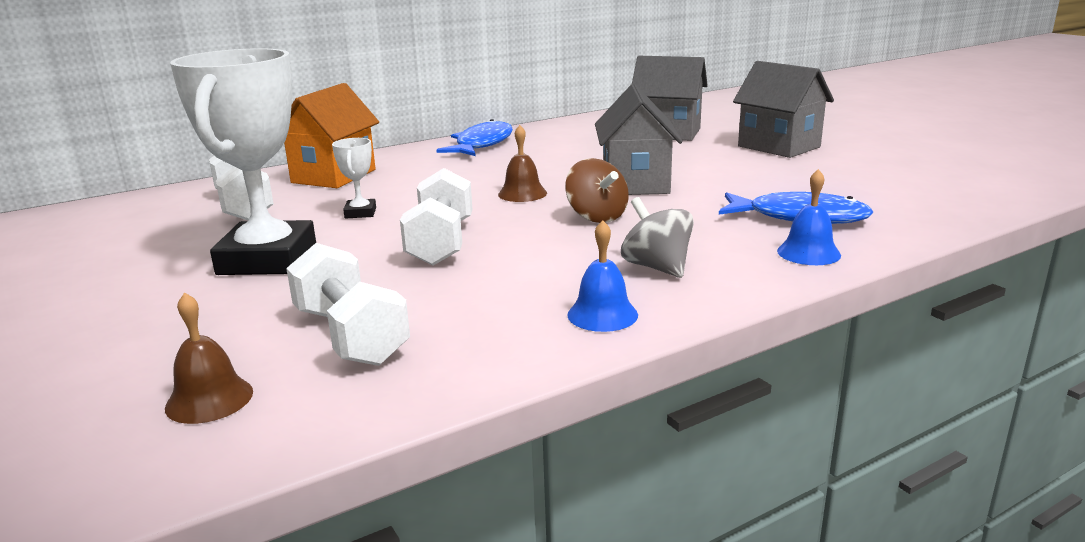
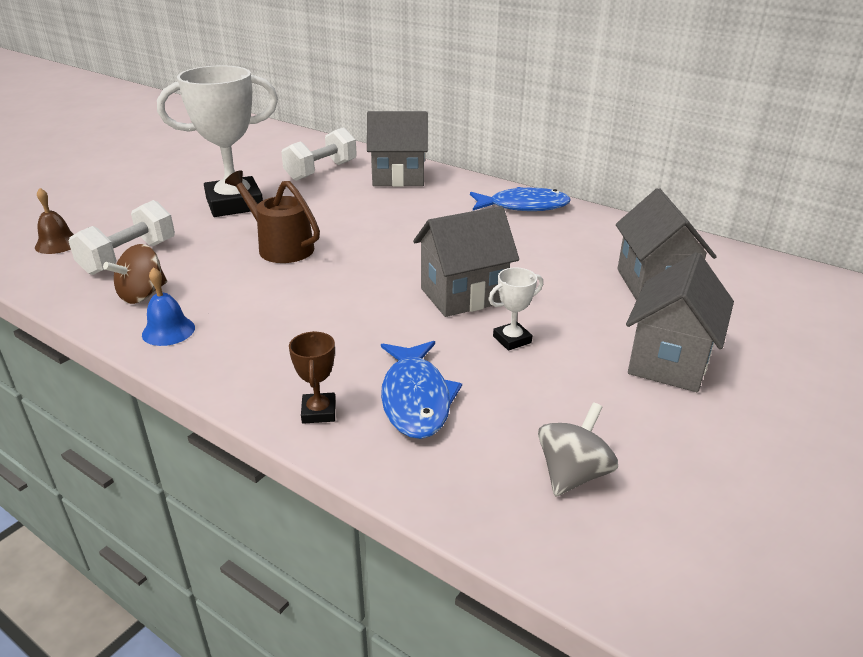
camera: 65 degrees right, 10 degrees up
orange house [284,83,379,188] -> grey house [367,111,428,187]
white trophy [332,138,376,219] -> white trophy moved to [488,267,543,351]
white dumbbell [400,168,473,266] -> brown watering can [225,170,320,263]
brown bell [498,125,547,202] -> none
brown spinning top [565,158,629,223] -> brown spinning top moved to [103,244,167,304]
grey spinning top [621,197,694,278] -> grey spinning top moved to [538,402,618,497]
blue bell [777,169,841,265] -> brown trophy [289,331,335,424]

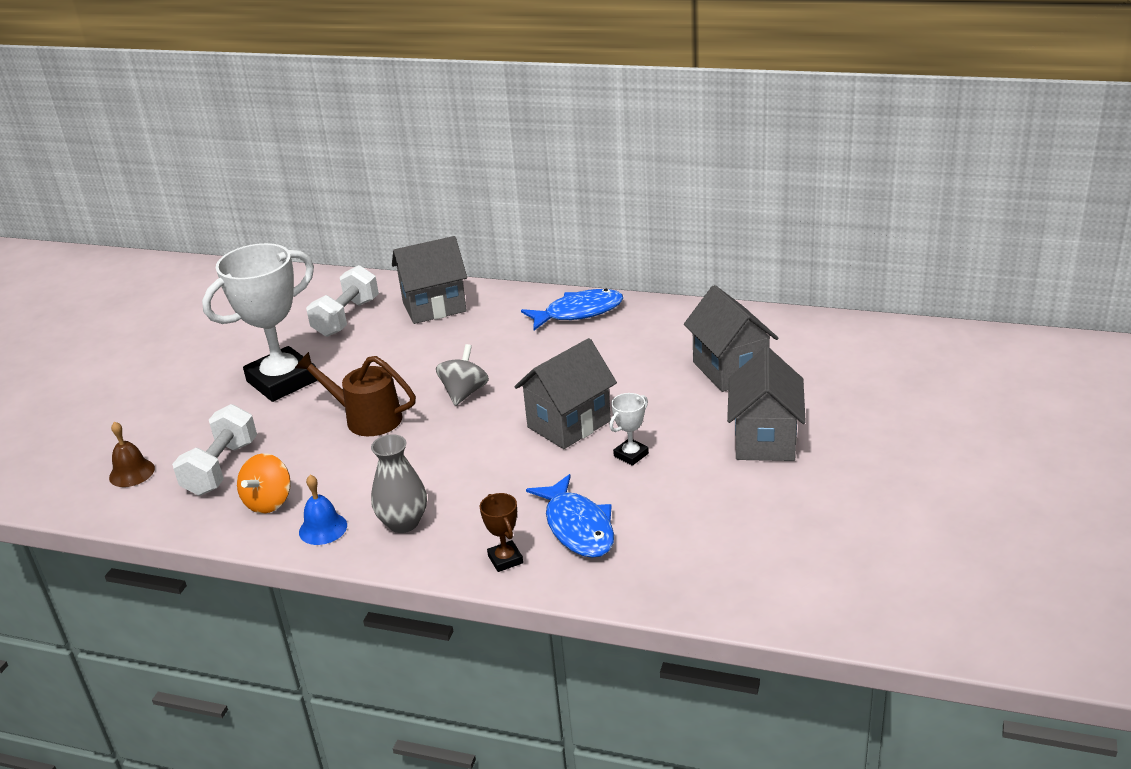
camera: 15 degrees left, 0 degrees up
brown spinning top [103,244,167,304] -> orange spinning top [237,453,291,514]
grey spinning top [538,402,618,497] -> grey spinning top moved to [436,344,489,406]
none -> grey vase [371,434,427,533]

